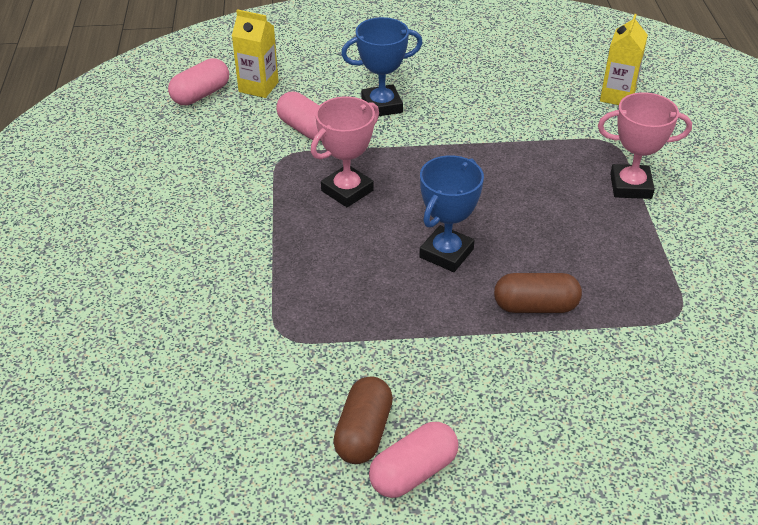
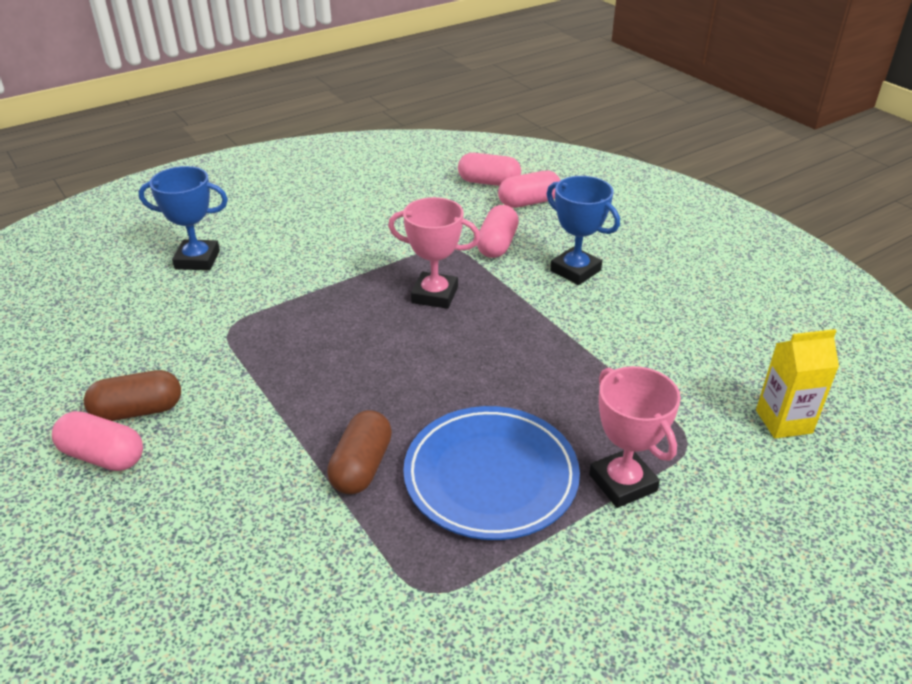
camera: 60 degrees right, 5 degrees down
yellow carton [232,9,279,98] -> pink capsule [498,171,561,208]
blue trophy [419,155,484,272] -> blue trophy moved to [138,166,228,270]
brown capsule [494,273,582,313] -> brown capsule turned 45 degrees clockwise [327,410,392,494]
none -> blue plate [403,406,580,540]

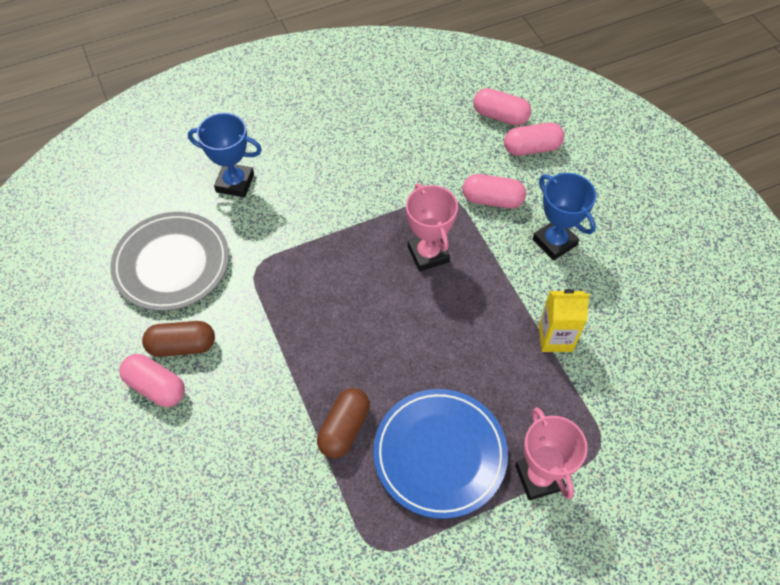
camera: 10 degrees right, 20 degrees up
pink trophy [388,197,480,309] -> pink trophy turned 45 degrees clockwise [406,183,458,272]
pink capsule [477,205,519,258] -> pink capsule turned 75 degrees clockwise [463,174,526,209]
yellow carton [756,329,839,439] -> yellow carton moved to [539,289,590,352]
none -> grey plate [110,212,229,311]

